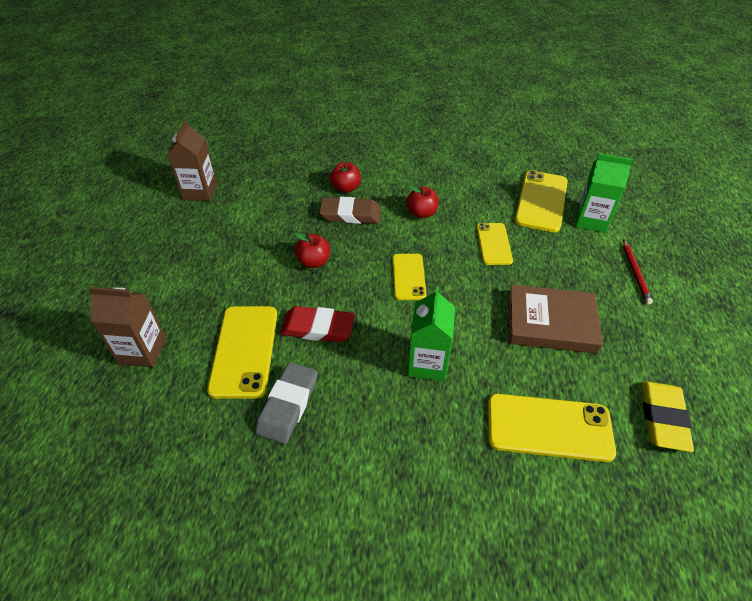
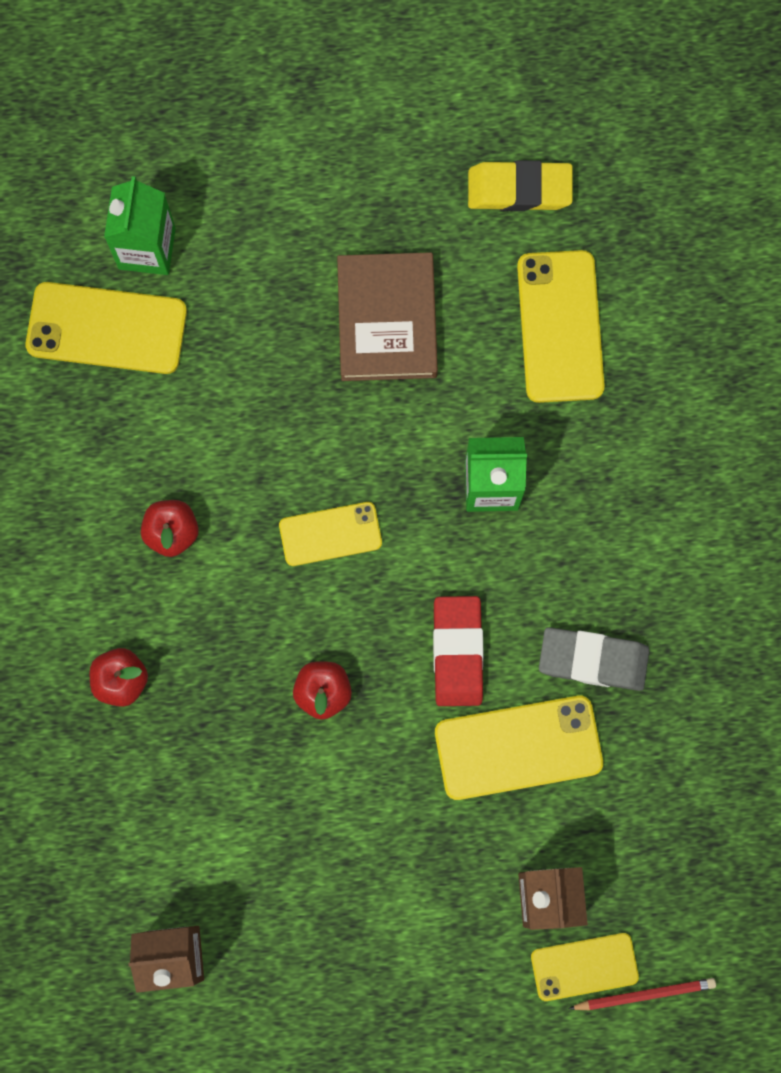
camera: 100 degrees left, 30 degrees up
brown eraser [319,197,381,224] -> none
yellow phone [476,223,513,265] -> yellow phone moved to [531,933,639,1001]
red pencil [623,239,653,305] -> red pencil moved to [568,978,716,1010]

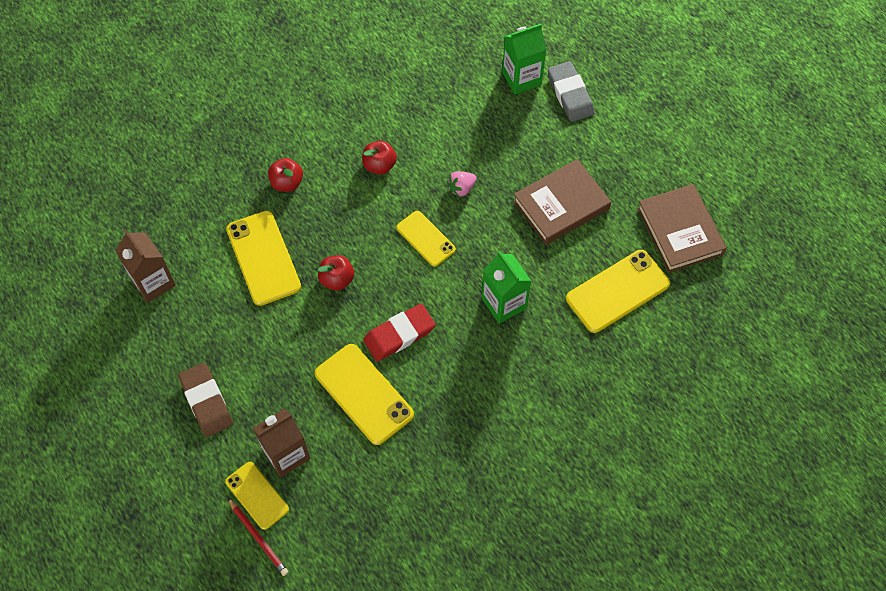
camera: 60 degrees right, 15 degrees down
yellow phone [26,282,187,374] -> yellow phone moved to [226,211,301,306]
yellow eraser [468,160,573,211] -> brown book [637,184,727,273]
grey eraser [539,627,649,691] -> grey eraser moved to [548,61,594,122]
none -> brown eraser [178,363,233,437]
none -> pink strawberry [447,171,477,197]

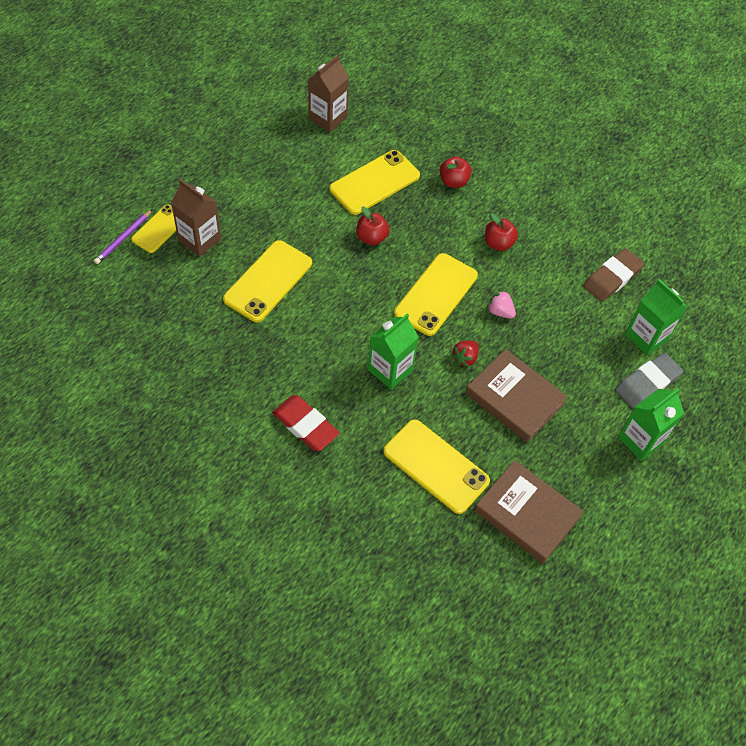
camera: 70 degrees right, 5 degrees down
brown eraser [178,363,233,437] -> brown eraser moved to [583,248,644,302]
red pencil [228,498,288,576] -> purple pencil [94,209,153,264]
red eraser [363,304,435,362] -> red eraser moved to [272,395,340,451]
yellow phone [396,211,456,267] -> yellow phone [394,253,478,336], size x1.60
brown book [637,184,727,273] -> brown book turned 75 degrees clockwise [474,460,584,564]
none -> red strawberry [451,341,479,367]
none -> green carton [618,389,684,461]

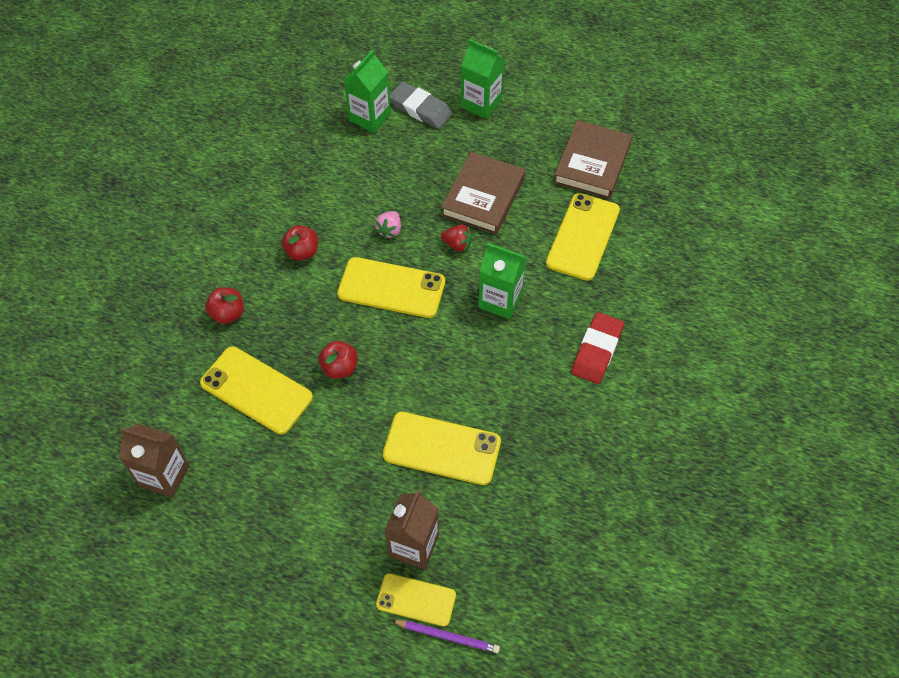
camera: 105 degrees left, 0 degrees up
brown eraser [583,248,644,302] -> none

